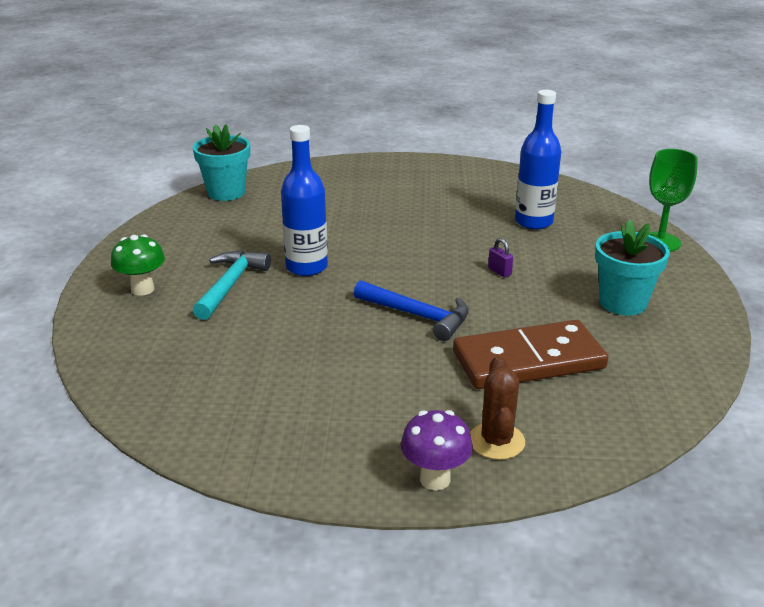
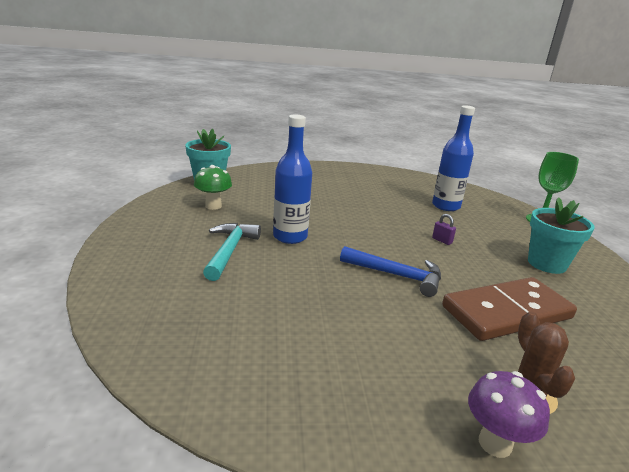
camera: 10 degrees left, 5 degrees down
green mushroom [111,234,165,296] -> green mushroom moved to [194,165,232,210]

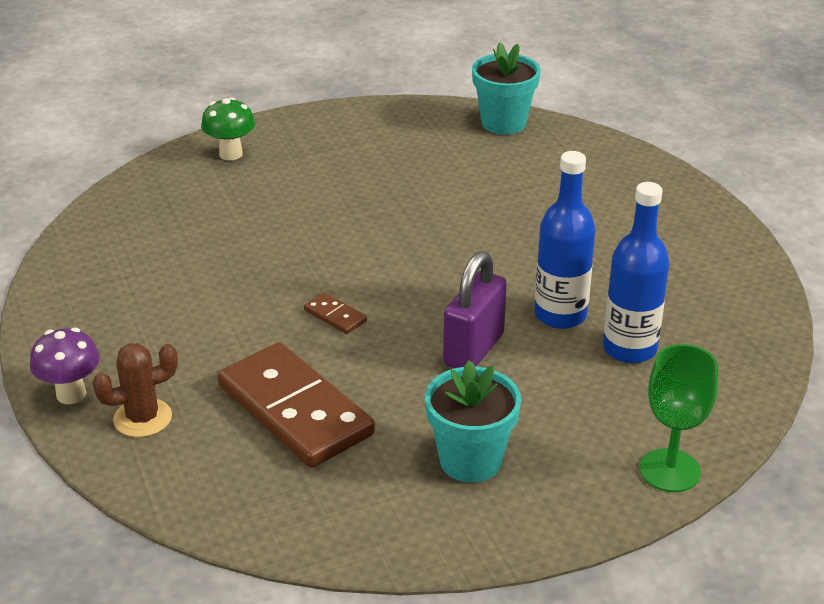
camera: 75 degrees right, 10 degrees up
green mushroom [194,165,232,210] -> green mushroom moved to [201,97,255,160]
turquoise hammer [203,223,261,281] -> none
blue bottle [273,115,312,244] -> blue bottle moved to [535,151,595,329]
blue hammer [340,246,441,297] -> brown domino [304,292,367,334]
purple padlock [432,214,456,245] -> purple padlock [443,251,507,368], size x2.39

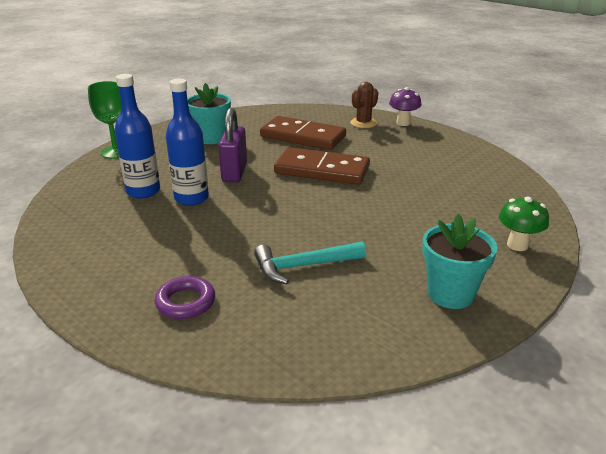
camera: 155 degrees right, 5 degrees down
brown domino [304,292,367,334] -> brown domino [274,147,370,185], size x2.45
turquoise flower pot [472,42,541,135] -> turquoise flower pot moved to [422,214,498,309]
none -> purple ring [154,276,215,319]
none -> turquoise hammer [254,241,366,284]

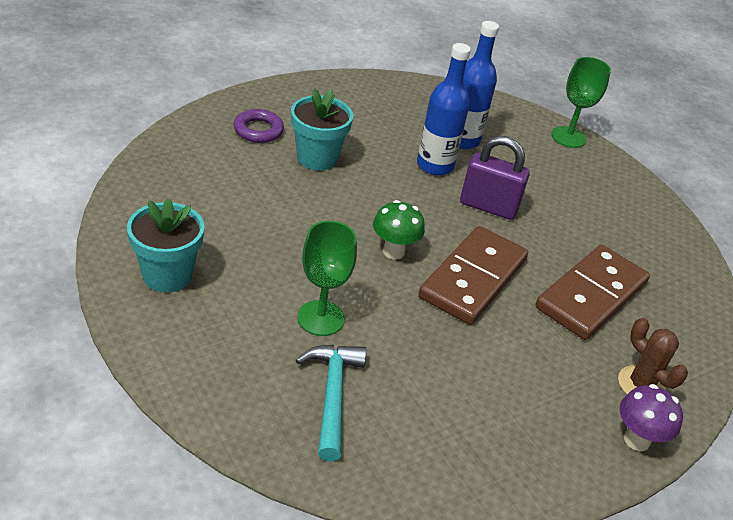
camera: 100 degrees right, 10 degrees up
turquoise flower pot [187,83,231,144] -> turquoise flower pot moved to [291,89,353,170]
turquoise hammer [254,241,366,284] -> turquoise hammer moved to [296,345,367,461]
green mushroom [499,196,549,251] -> green mushroom moved to [373,200,425,260]
none -> green goblet [297,221,357,336]

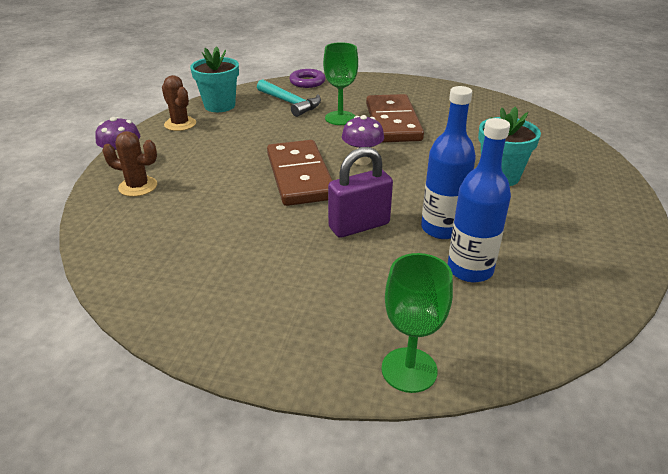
camera: 140 degrees right, 5 degrees down
turquoise flower pot [127,198,205,293] -> turquoise flower pot moved to [190,46,239,112]
purple ring [233,109,284,143] -> purple ring moved to [289,69,325,88]
green mushroom [373,200,425,260] -> purple mushroom [342,115,384,165]
brown domino [535,245,650,340] -> brown domino moved to [366,94,424,143]
none -> brown cactus [162,75,196,131]

